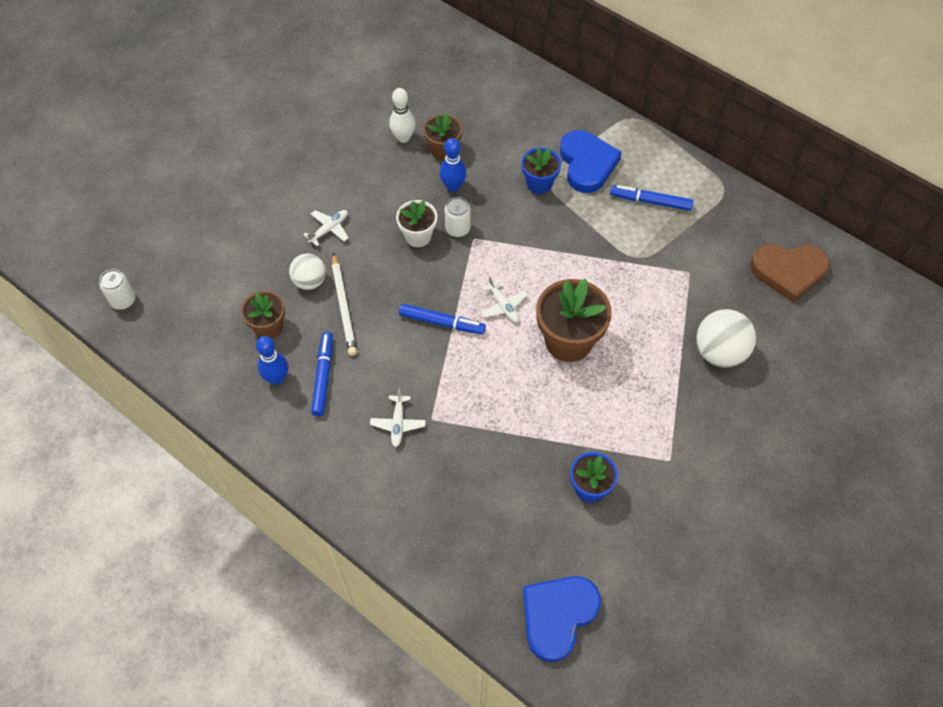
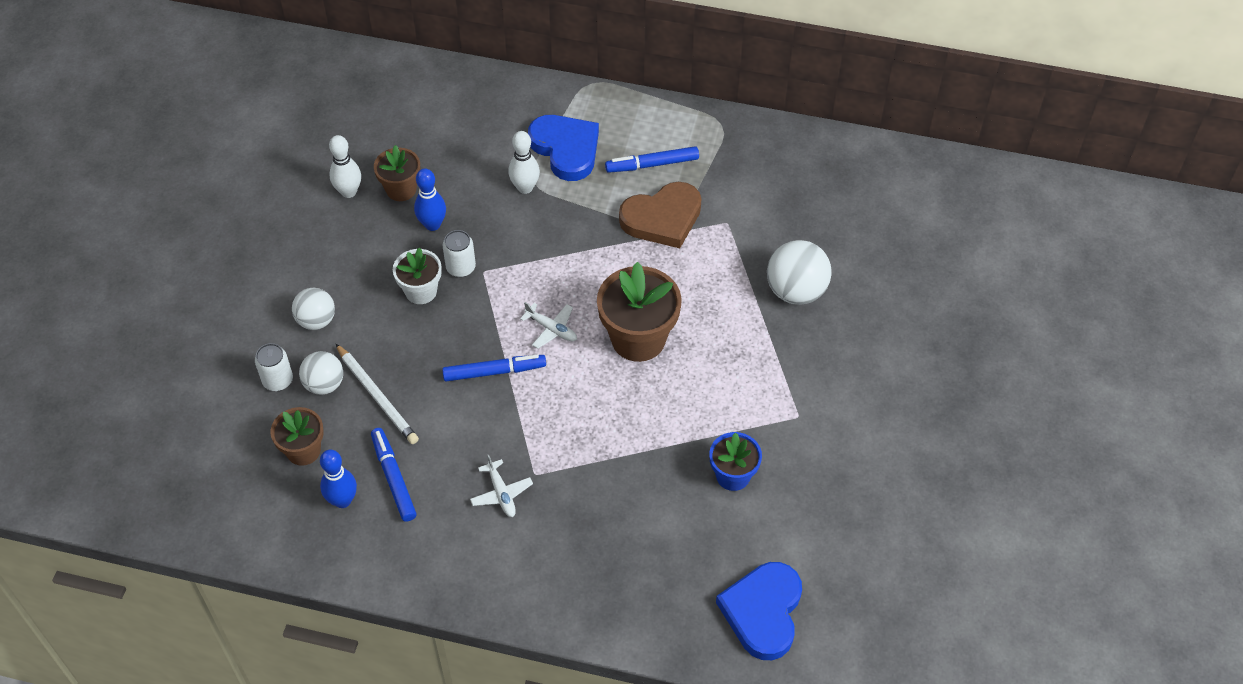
camera: 25 degrees left, 5 degrees down
white can [99,269,136,310] -> white can moved to [255,343,293,391]
white plane [304,210,349,246] -> white ball [292,288,335,330]
blue flower pot [521,147,561,194] -> white bowling pin [508,131,540,194]
brown heart [750,244,830,303] -> brown heart moved to [619,182,701,248]

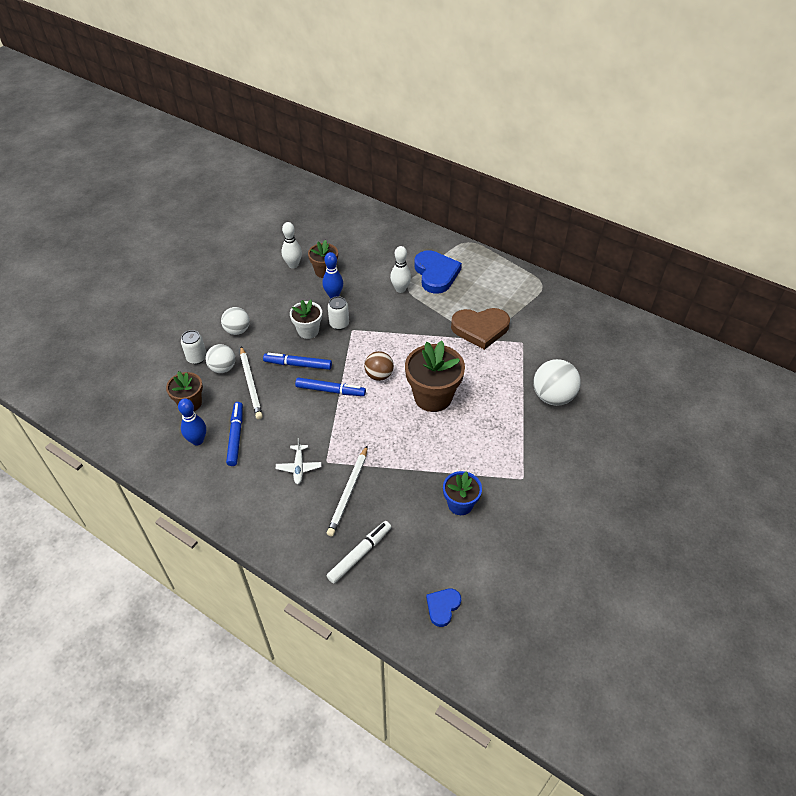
camera: 20 degrees right, 5 degrees down
white plane [520,302,577,349] -> brown ball [364,351,394,381]
blue marker [605,146,699,173] -> blue marker moved to [263,353,332,370]
blue heart [716,562,802,660] -> blue heart [426,588,461,627], size x0.53
none -> white pencil [327,446,367,536]
none -> white marker [327,521,391,584]

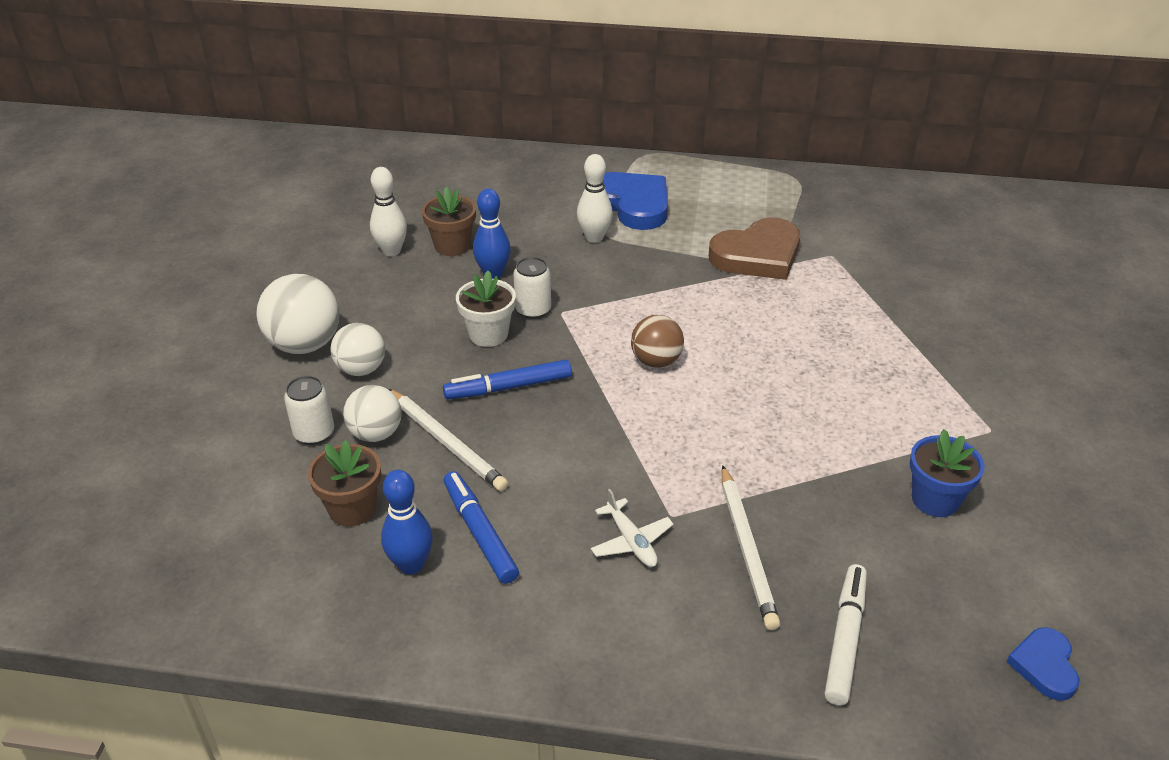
camera: 25 degrees left, 10 degrees down
blue marker [295,378,366,396] -> none
brown flower pot [405,341,465,412] -> none
white ball [533,359,581,406] -> white ball moved to [256,274,339,354]

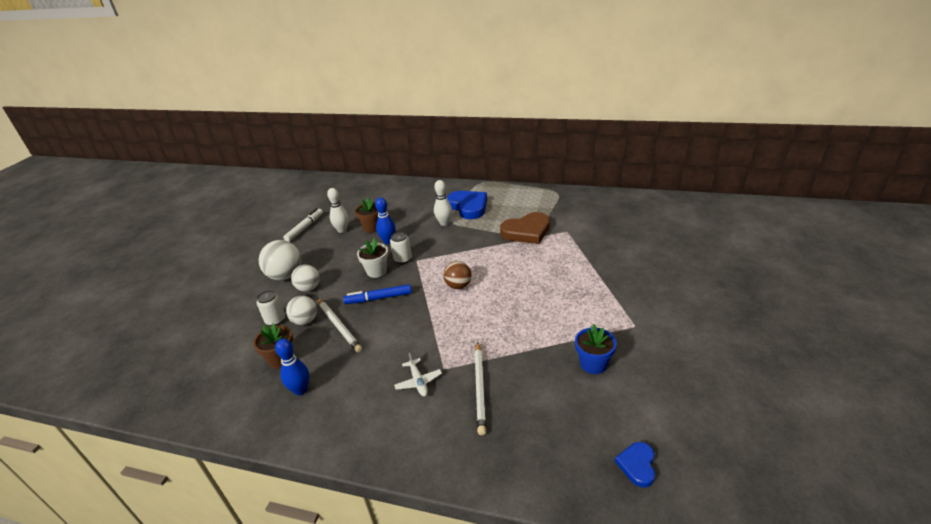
camera: 10 degrees right, 5 degrees down
blue marker [443,471,519,584] -> none
white marker [825,564,867,705] -> white marker moved to [283,208,323,242]

